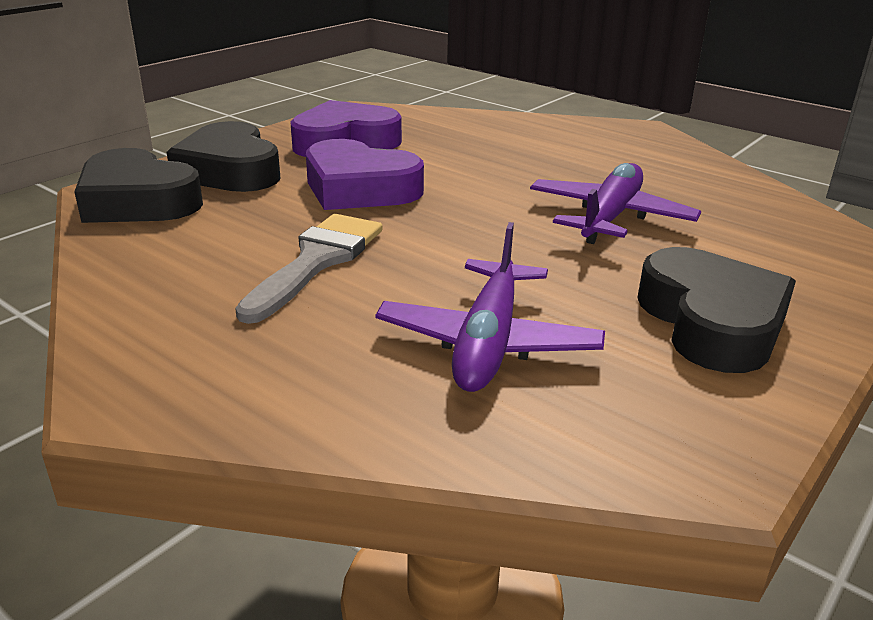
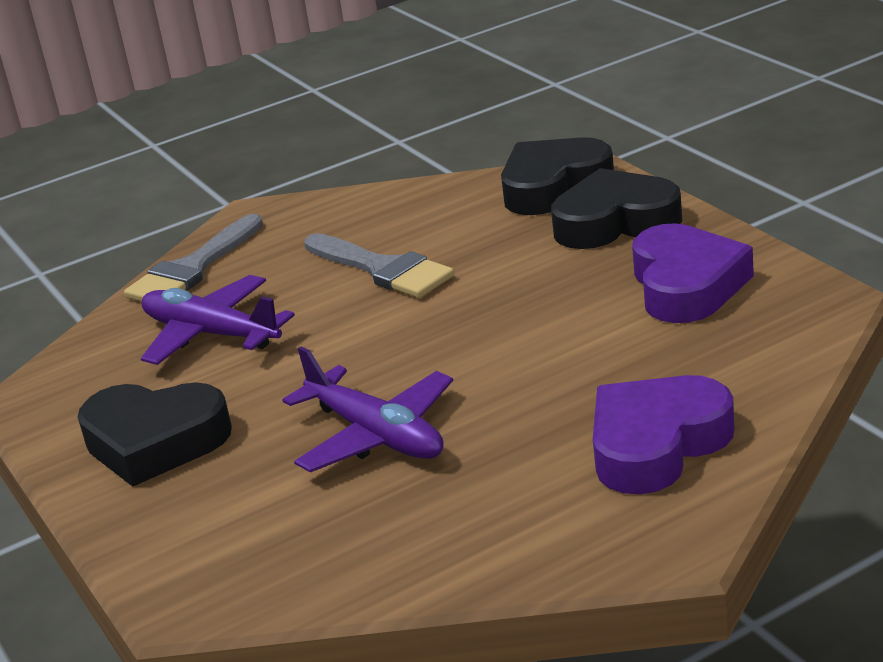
camera: 115 degrees right, 0 degrees up
purple heart [306,139,424,210] -> purple heart moved to [593,375,734,494]
none -> grey brush [124,214,263,302]

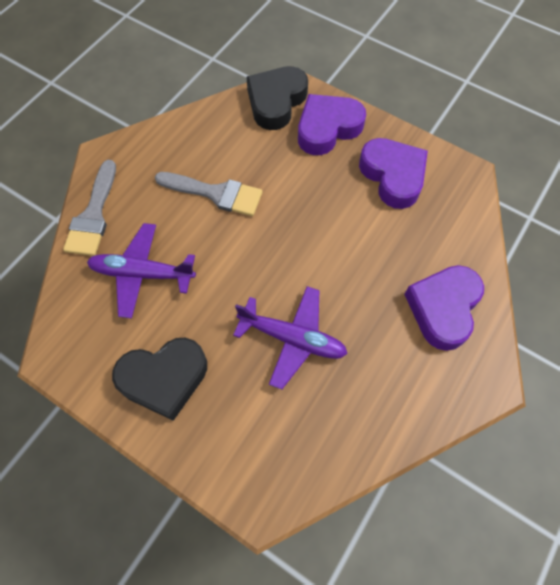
camera: 30 degrees left, 35 degrees up
black heart [551,168,682,249] -> purple heart [298,94,366,155]

